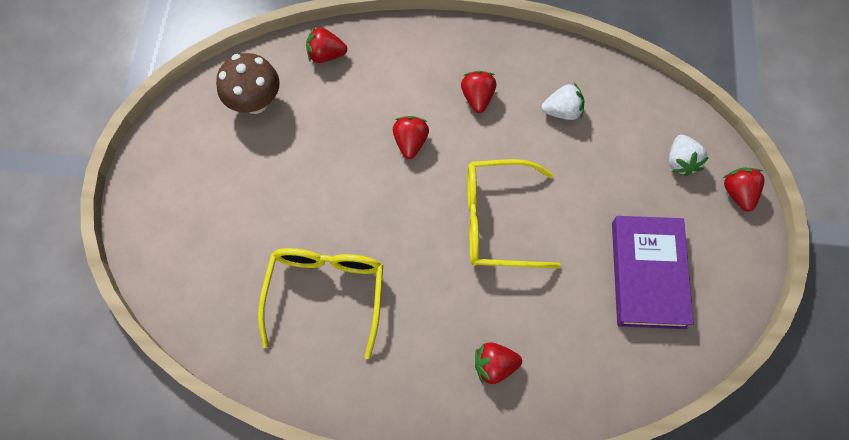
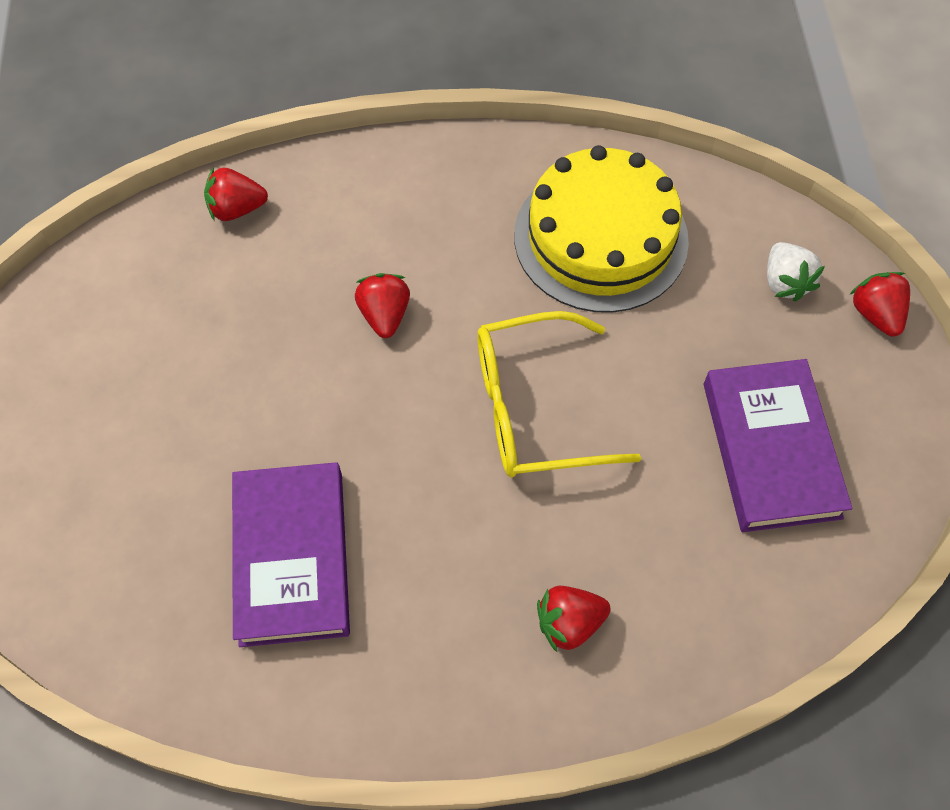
camera: 10 degrees left, 5 degrees down
brown mushroom [216,53,280,114] -> none
yellow glasses [258,248,383,359] -> purple book [232,462,350,647]
red strawberry [461,71,496,113] -> none
white strawberry [541,83,584,120] -> yellow cake [514,145,689,313]

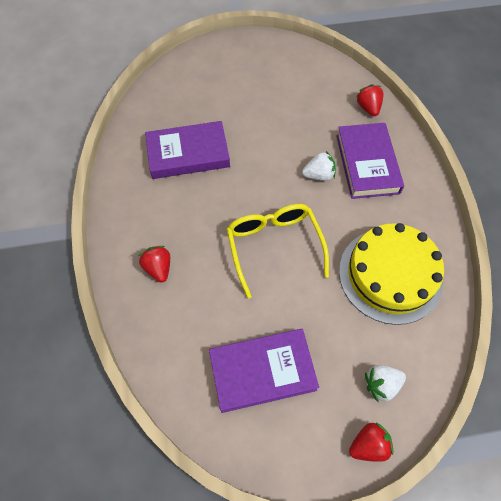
camera: 85 degrees right, 0 degrees up
red strawberry [355,273,410,338] -> white strawberry [302,151,336,181]
none -> purple book [336,123,404,199]

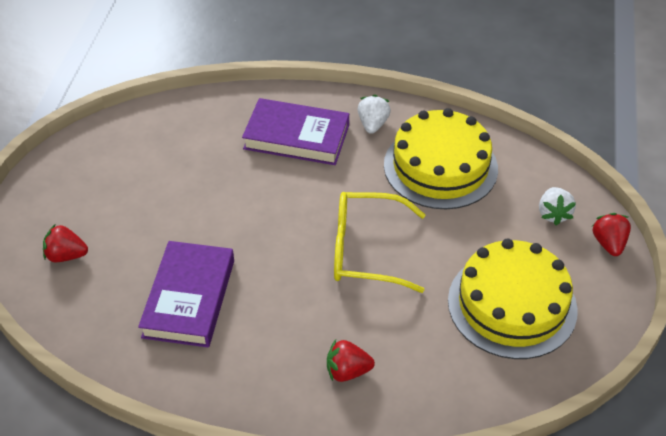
camera: 70 degrees left, 15 degrees down
purple book [209,329,319,413] -> yellow cake [448,239,578,359]
white strawberry [302,151,336,181] -> white strawberry moved to [358,95,391,134]
red strawberry [356,84,383,116] -> red strawberry moved to [43,224,88,262]

